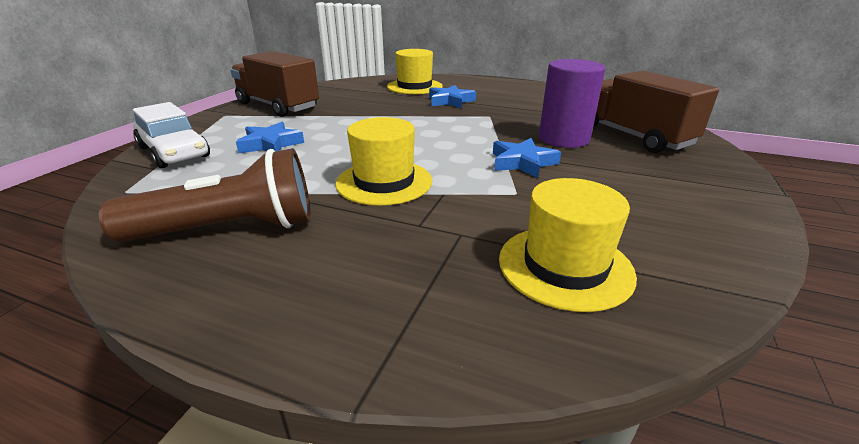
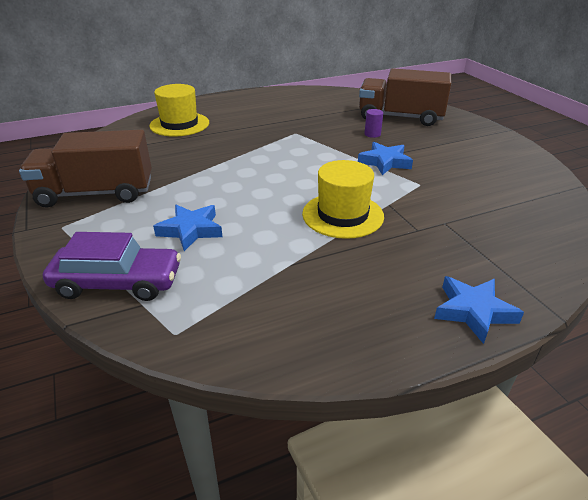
camera: 45 degrees left, 5 degrees up
brown flashlight [99,148,311,242] -> none
white car [133,102,210,168] -> purple car [43,232,181,301]
blue star [429,85,476,108] -> blue star moved to [434,276,524,344]
yellow hat [499,178,637,312] -> none
purple cylinder [539,59,605,148] -> purple cylinder [364,109,383,138], size x0.42

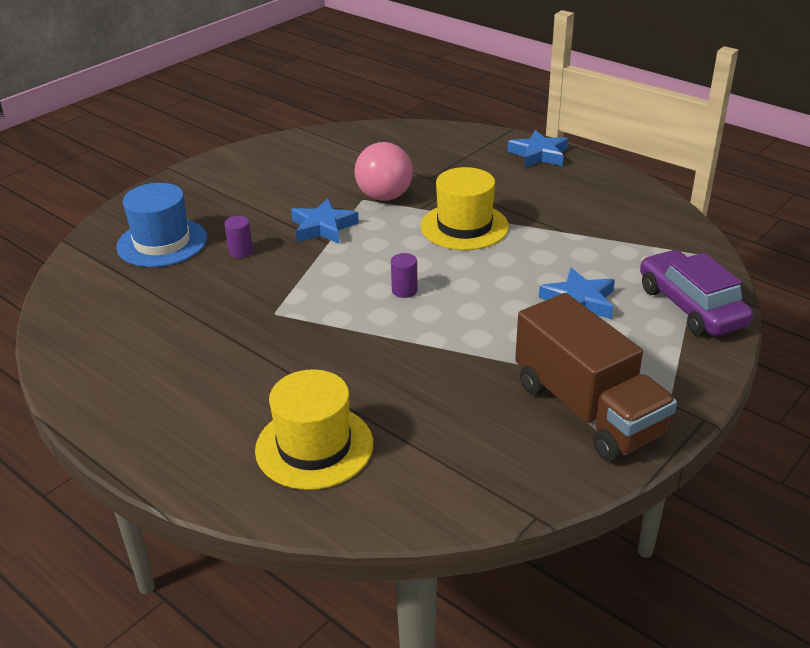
camera: 115 degrees left, 0 degrees up
brown truck [359,68,451,126] -> blue hat [116,183,207,267]
none -> pink ball [355,142,413,201]
none -> purple cylinder [391,253,418,298]

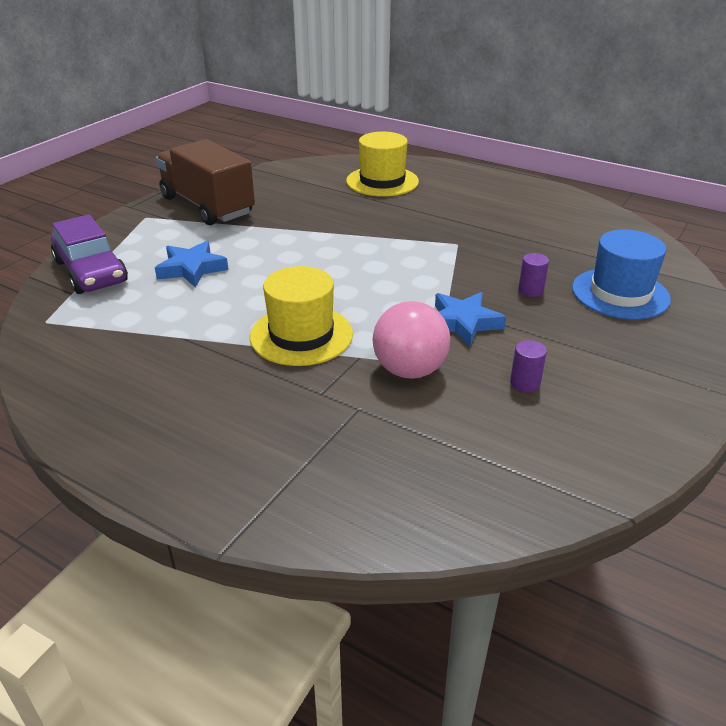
camera: 170 degrees right, 0 degrees up
purple cylinder [391,253,418,298] -> purple cylinder moved to [510,340,547,392]
blue star [508,130,568,168] -> none

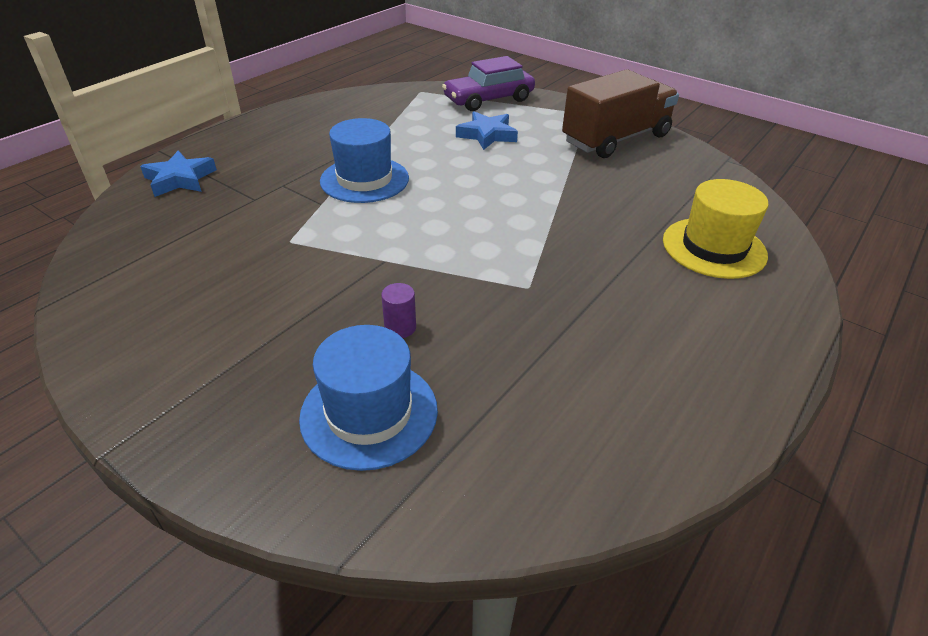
camera: 95 degrees right, 5 degrees up
yellow hat [250,266,353,366] -> blue hat [320,118,409,203]
pink ball [373,301,450,379] -> none
blue star [435,292,506,346] -> blue star moved to [140,151,217,197]
purple cylinder [510,340,547,392] -> none

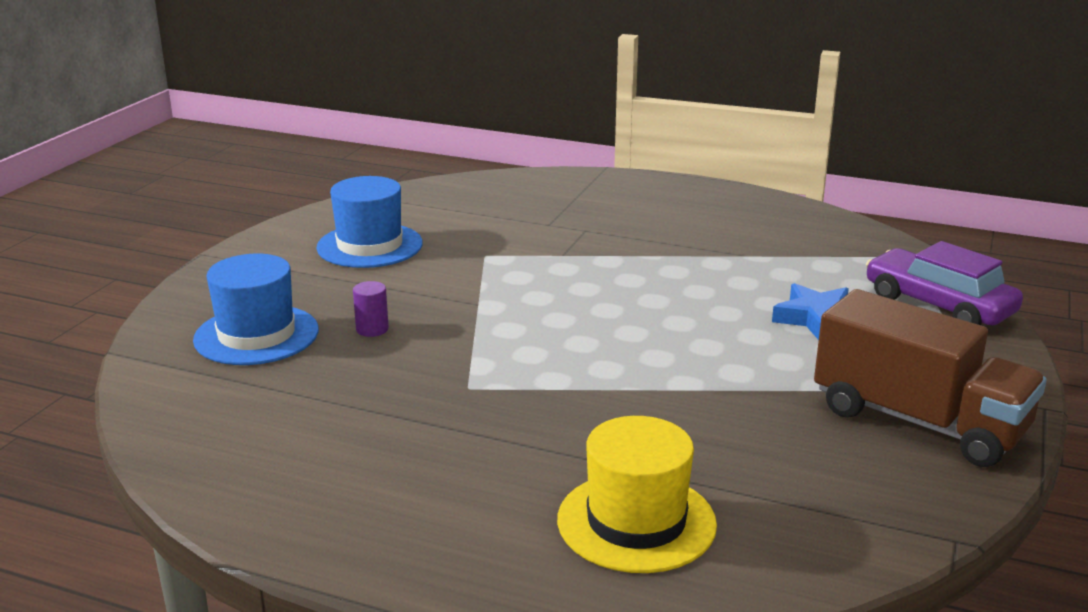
camera: 75 degrees right, 15 degrees down
blue star [140,151,217,197] -> none
blue hat [320,118,409,203] -> blue hat moved to [316,176,423,268]

